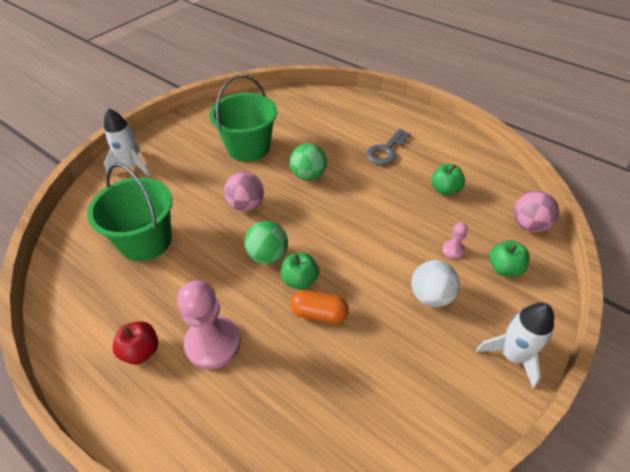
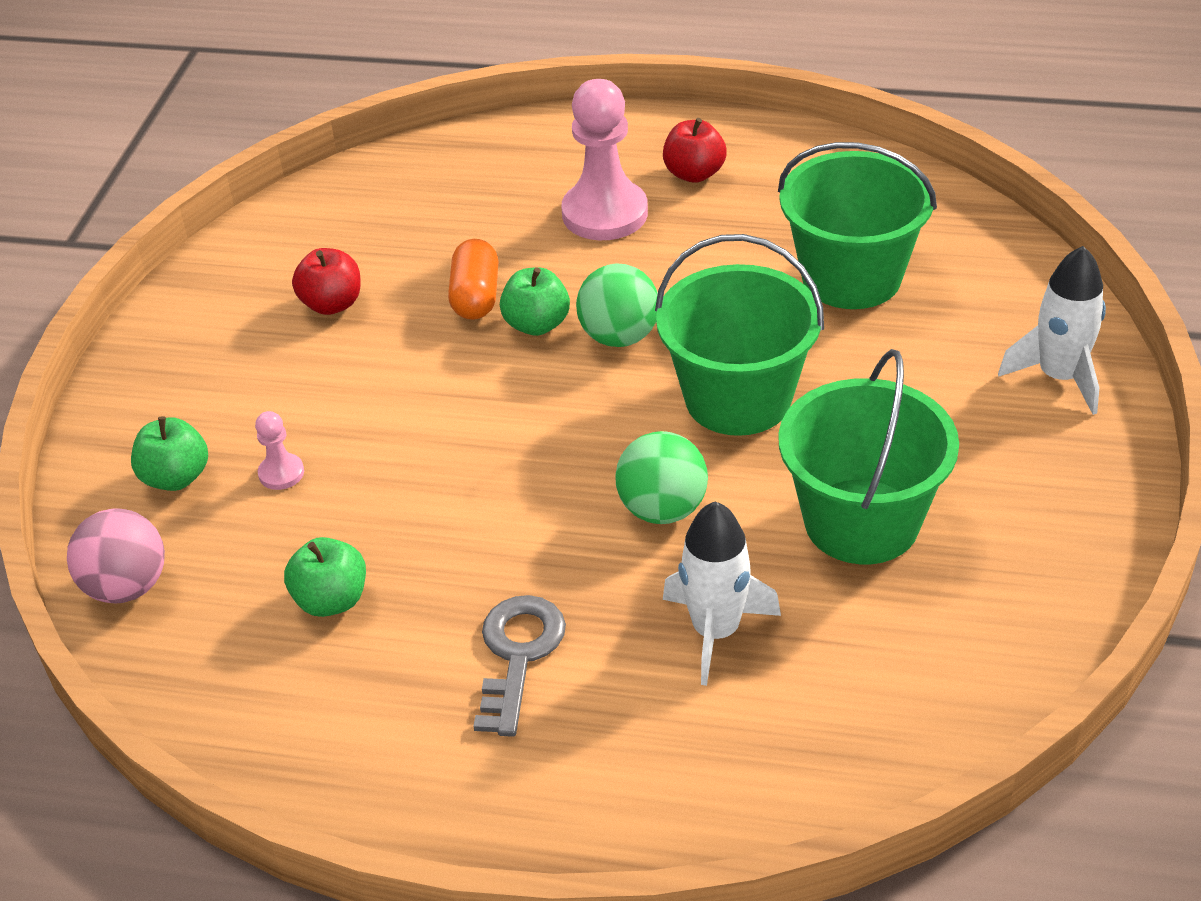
camera: 155 degrees right, 5 degrees down
pink ball [224,172,264,211] -> green bucket [655,234,824,436]
orange capsule [290,290,349,324] -> orange capsule turned 75 degrees counterclockwise [448,239,499,320]
white ball [411,260,460,307] -> none
white rocket [476,303,554,388] -> white rocket moved to [663,502,781,686]
none -> red apple [292,248,361,315]

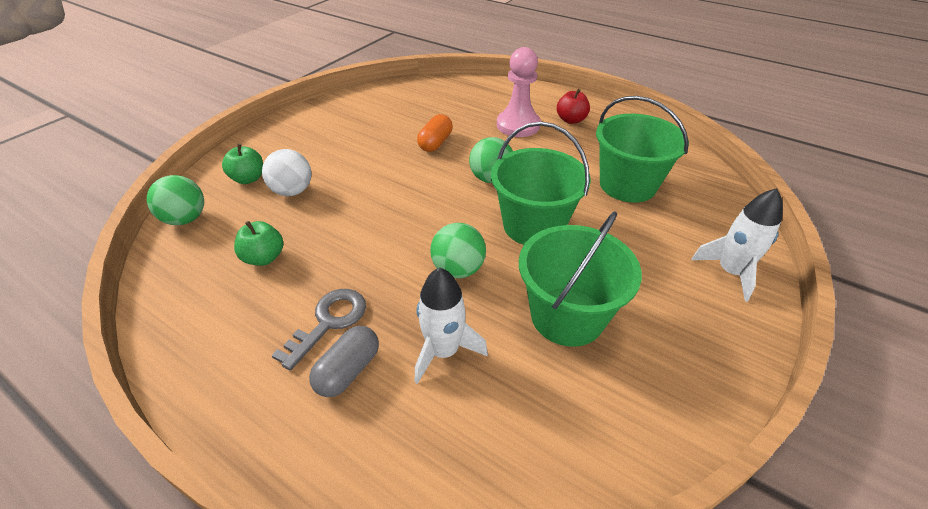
camera: 20 degrees right, 0 degrees up
pink ball [67,508,165,603] -> green ball [147,175,204,225]
pink pawn [255,411,304,490] -> white ball [262,149,311,196]
red apple [292,248,361,315] -> none
green apple [500,267,570,336] -> none
none -> grey capsule [309,326,379,397]

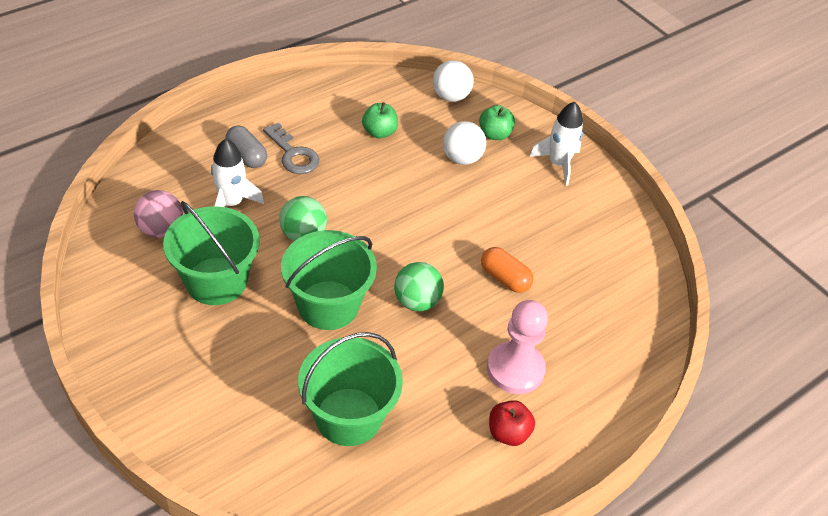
camera: 105 degrees right, 5 degrees up
green ball [147,175,204,225] -> white ball [433,60,474,102]
white rocket [691,188,783,301] -> white rocket moved to [530,101,583,186]
none -> pink ball [134,190,183,238]

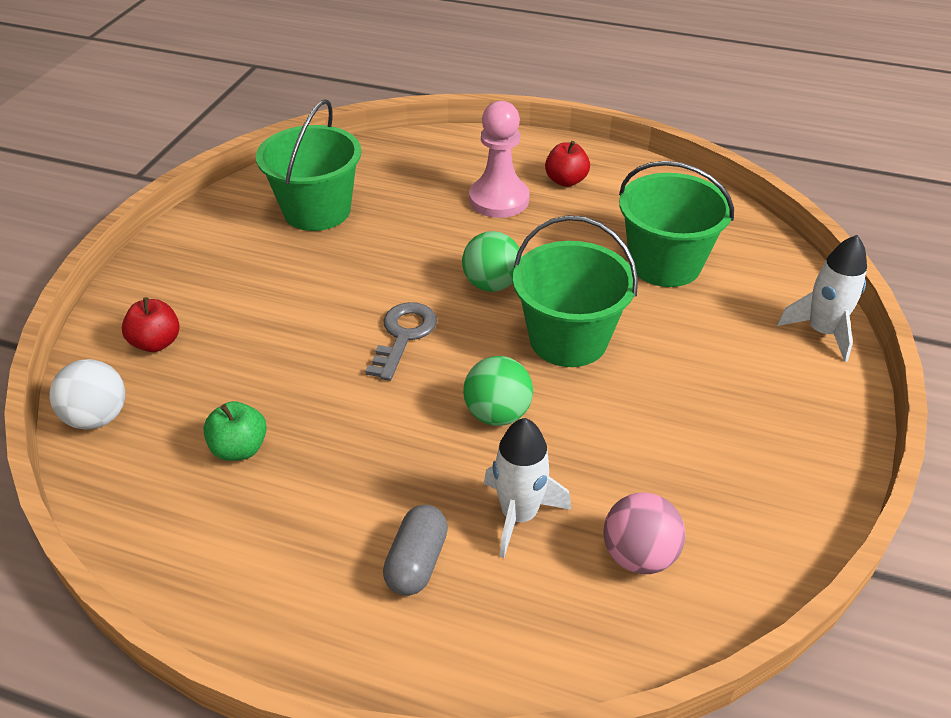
camera: 120 degrees left, 5 degrees down
green bucket [163,201,260,305] -> green bucket moved to [256,99,362,231]
grey key [263,123,319,174] -> grey key moved to [365,302,437,381]
white ball [443,121,486,165] -> none
green apple [479,105,515,140] -> red apple [122,297,180,352]
orange capsule [481,247,533,293] -> none
white rocket [530,101,583,186] -> white rocket moved to [777,235,867,362]

